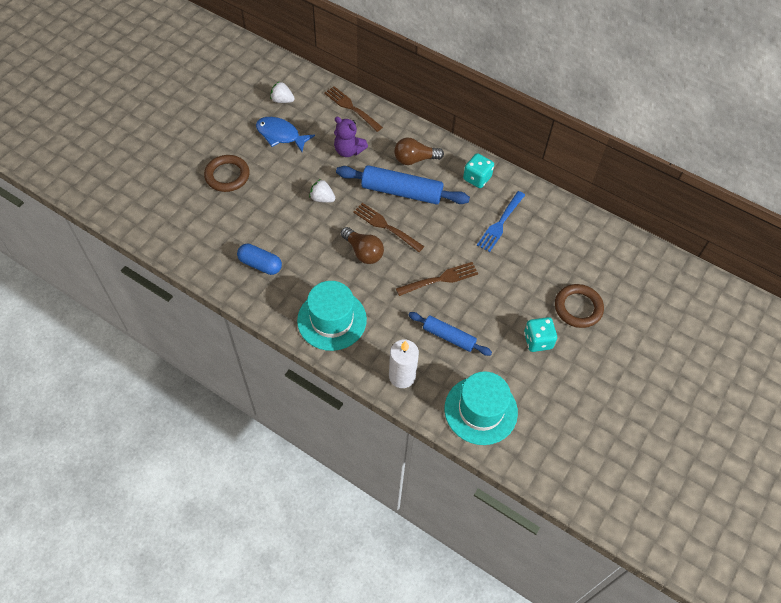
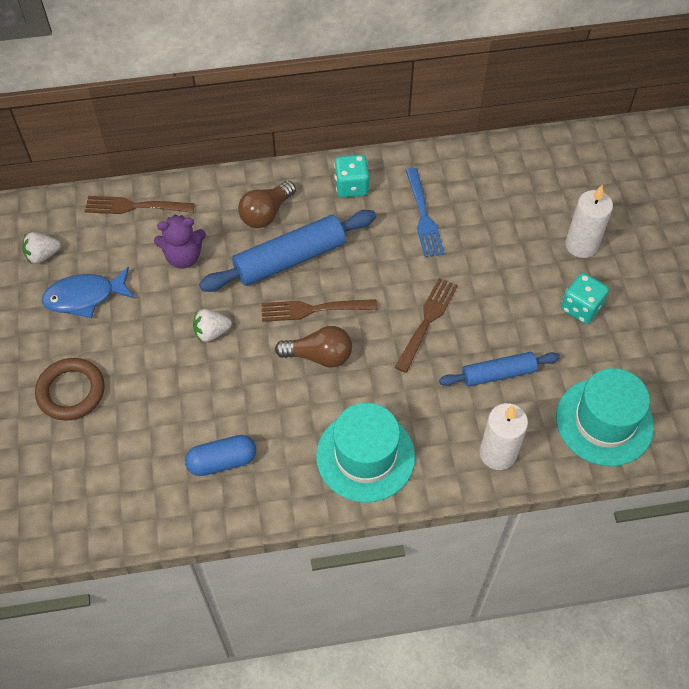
camera: 40 degrees left, 0 degrees up
brown ring [555,284,604,328] -> white candle [565,185,613,258]

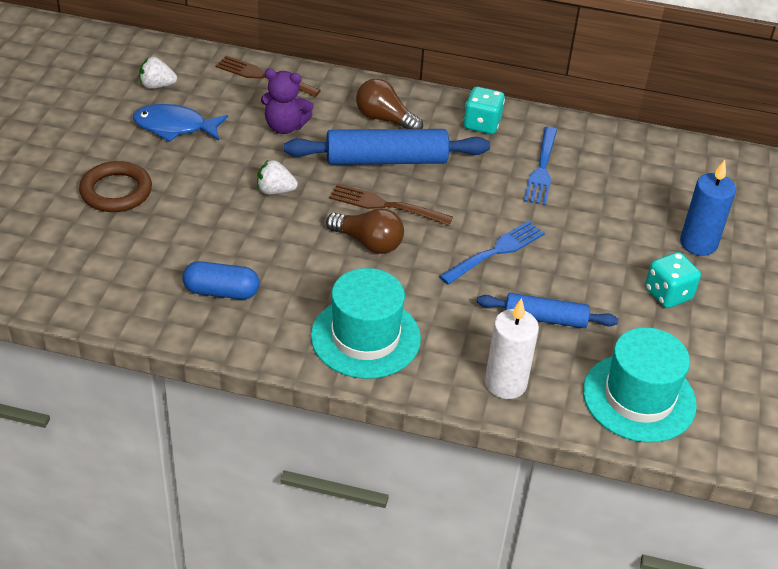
camera: 20 degrees right, 15 degrees down
brown light bulb [238,181,296,228] -> brown light bulb turned 60 degrees clockwise [356,79,423,129]
brown fork [395,278,458,373] -> blue fork [439,221,545,284]
white candle [565,185,613,258] -> blue candle [680,160,736,256]

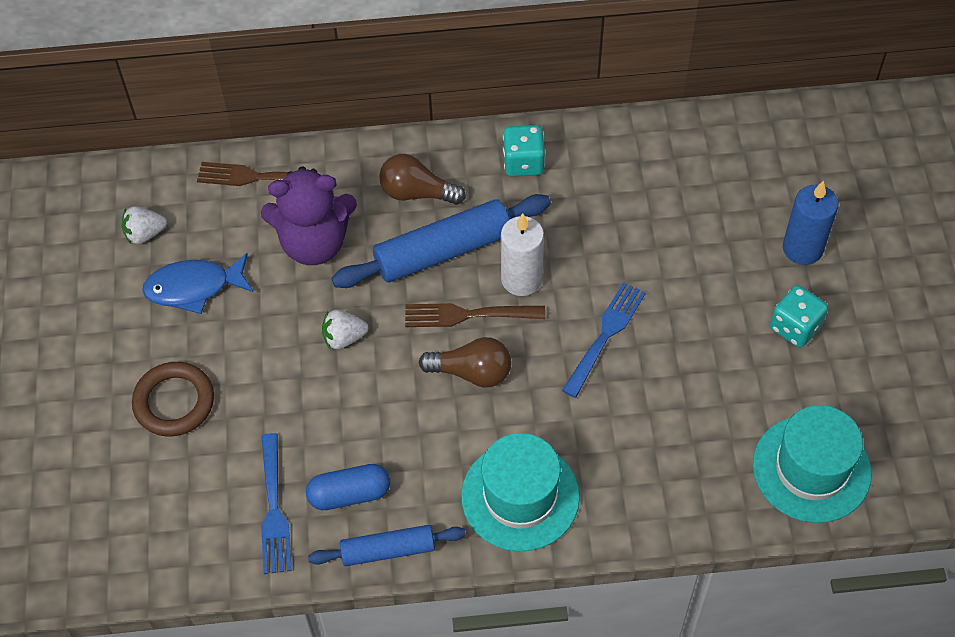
camera: 15 degrees left, 15 degrees up
purple teddy bear [261,69,314,134] -> purple teddy bear [261,166,357,265], size x1.52
blue rolling pin [477,293,618,328] -> blue rolling pin moved to [308,525,466,566]
white candle [485,298,539,399] -> white candle moved to [501,213,544,296]
blue fork [524,127,557,205] -> blue fork moved to [261,433,292,574]

